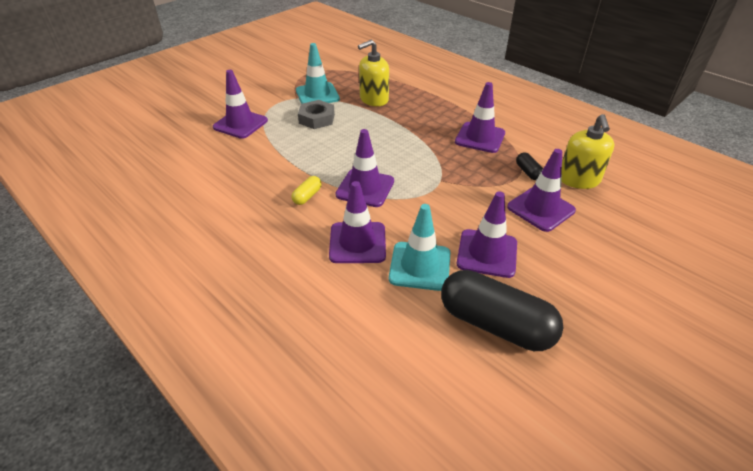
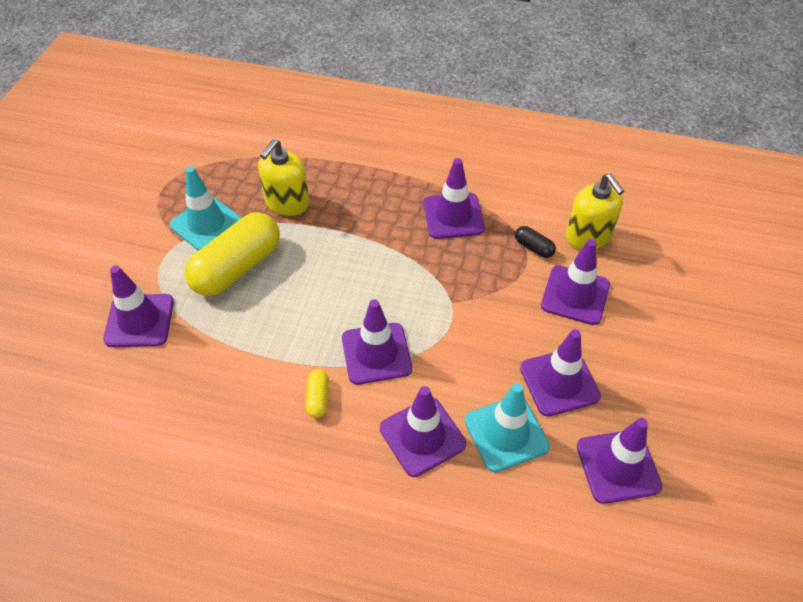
camera: 30 degrees left, 10 degrees up
grey nut [298,100,335,129] -> yellow capsule [185,212,280,296]
black capsule [441,270,563,351] -> purple traffic cone [577,418,663,504]

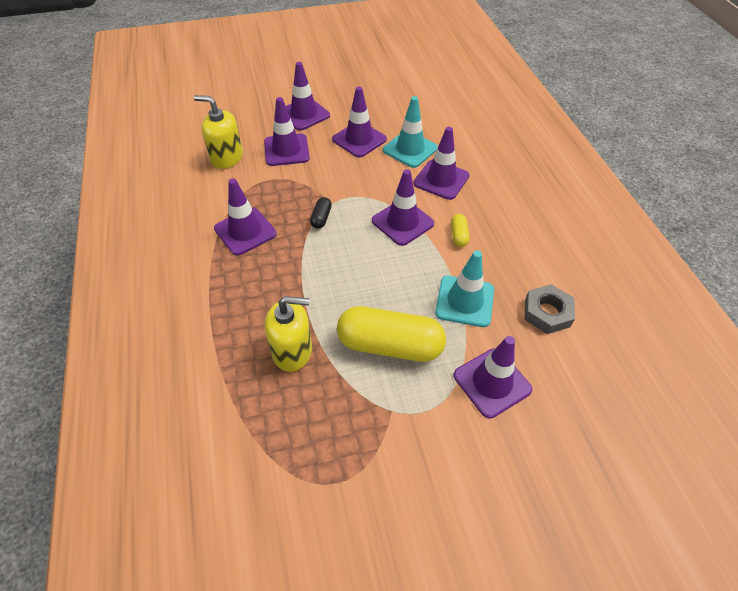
camera: 120 degrees left, 0 degrees up
turquoise traffic cone [170,166,241,251] -> turquoise traffic cone moved to [435,251,494,327]
yellow capsule [306,369,329,418] -> yellow capsule turned 60 degrees counterclockwise [451,214,469,247]
black capsule [515,226,556,258] -> black capsule moved to [310,197,332,229]
yellow soap dispenser [566,174,624,249] -> yellow soap dispenser turned 105 degrees counterclockwise [194,95,243,169]
purple traffic cone [577,418,663,504] -> purple traffic cone moved to [286,62,330,131]
none -> grey nut [525,284,575,334]

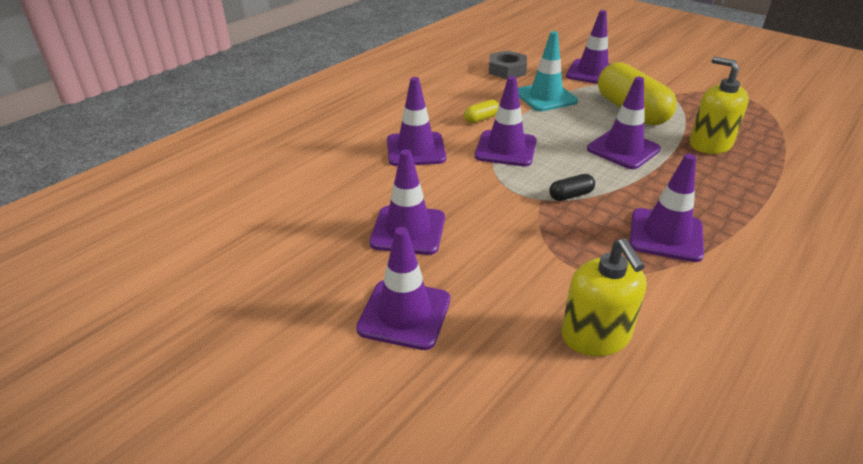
camera: 125 degrees left, 15 degrees down
purple traffic cone [264,97,310,166] -> purple traffic cone moved to [587,77,661,169]
turquoise traffic cone [383,96,438,168] -> none

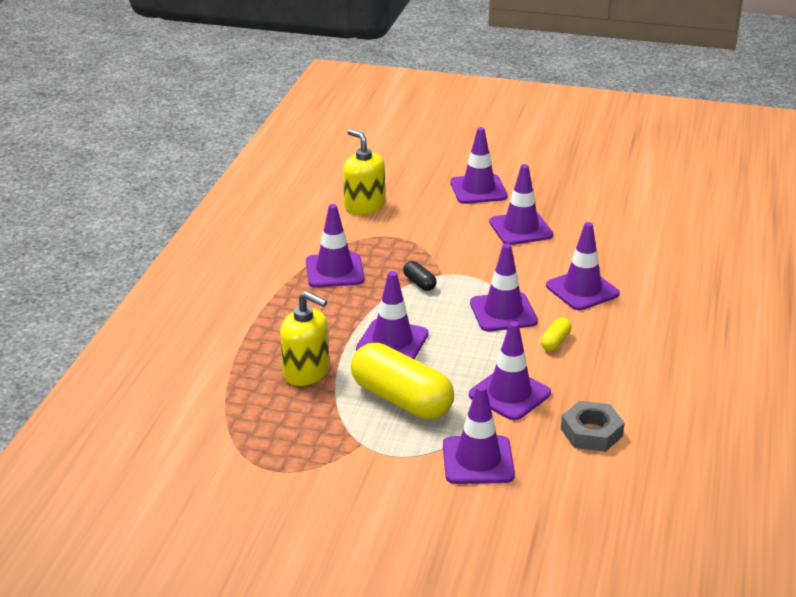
camera: 155 degrees right, 5 degrees down
turquoise traffic cone [518,31,578,111] -> purple traffic cone [469,321,551,420]
black capsule [549,174,595,201] -> black capsule turned 75 degrees counterclockwise [403,261,437,291]

